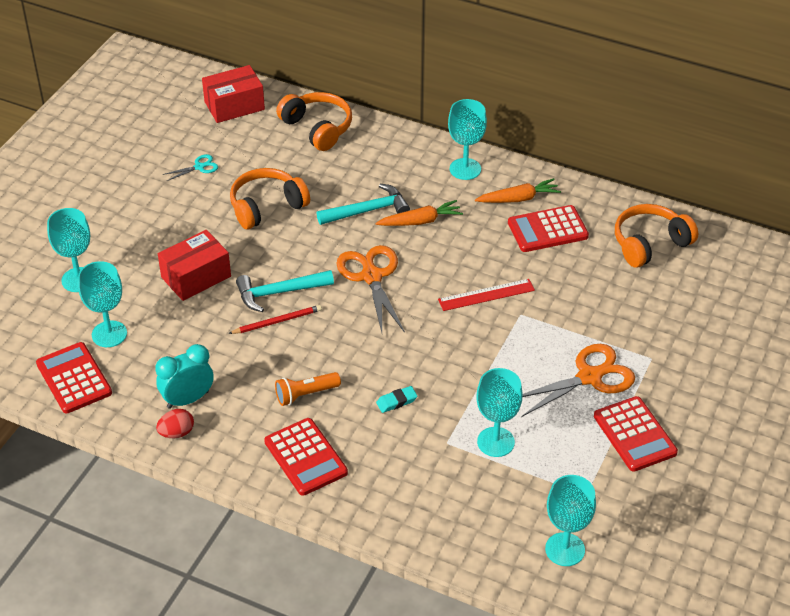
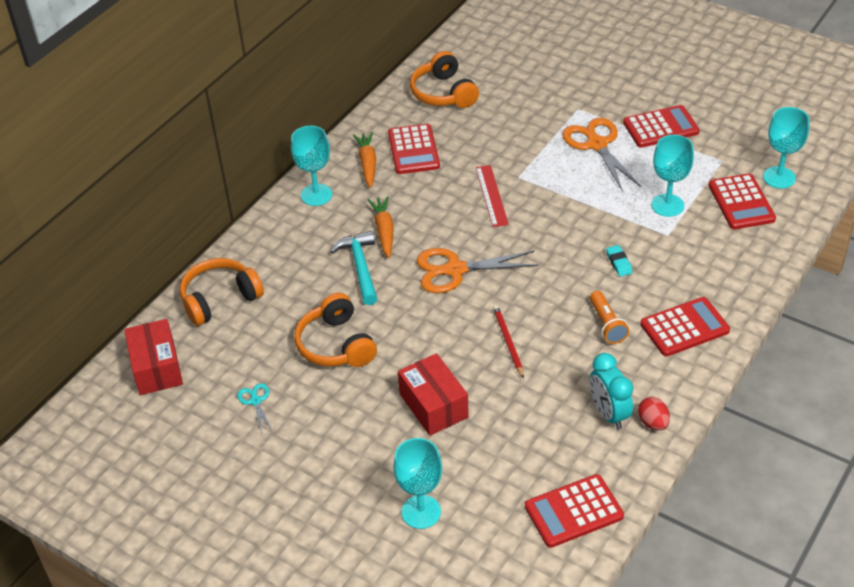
camera: 80 degrees left, 0 degrees up
turquoise goblet [78,261,127,347] -> none
turquoise hammer [236,270,334,312] -> none
none -> red calculator [709,174,776,229]

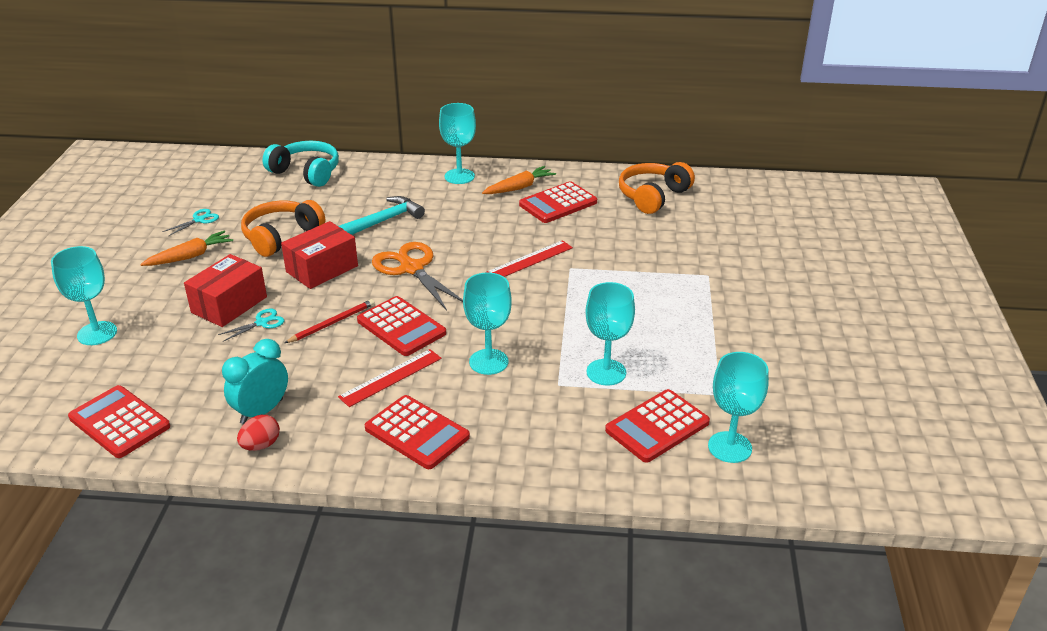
camera: 60 degrees right, 10 degrees down
red box [124,319,183,395] -> red box moved to [281,221,358,289]
orange headphones [180,258,264,326] -> turquoise headphones [262,141,339,187]
orange carrot [368,196,394,258] -> orange carrot moved to [140,231,233,266]
orange scissors [562,118,641,192] -> none
orange flashlight [590,291,629,344] -> red ruler [338,349,442,407]
turquoise eraser [606,245,632,277] -> turquoise goblet [463,273,512,375]
red calculator [623,105,700,148] -> red calculator moved to [357,296,446,356]
none -> turquoise scissors [218,309,284,342]

